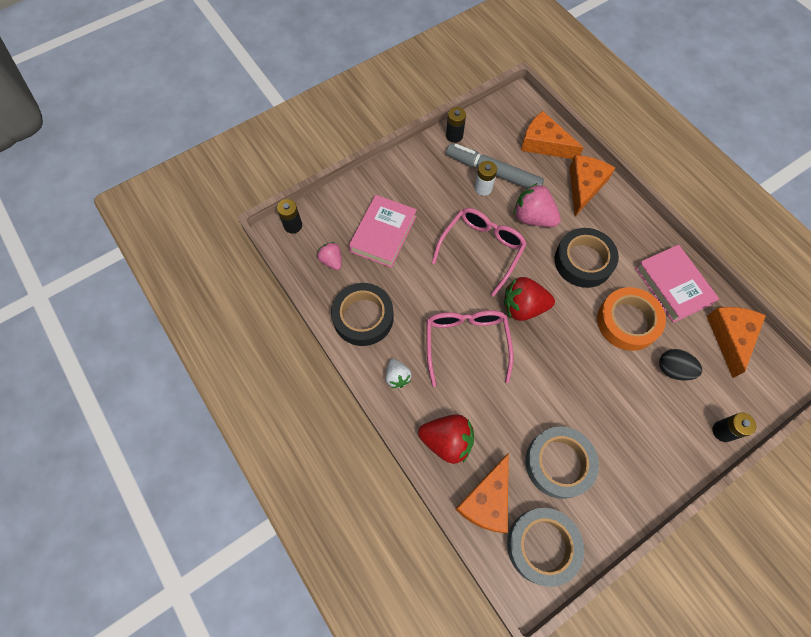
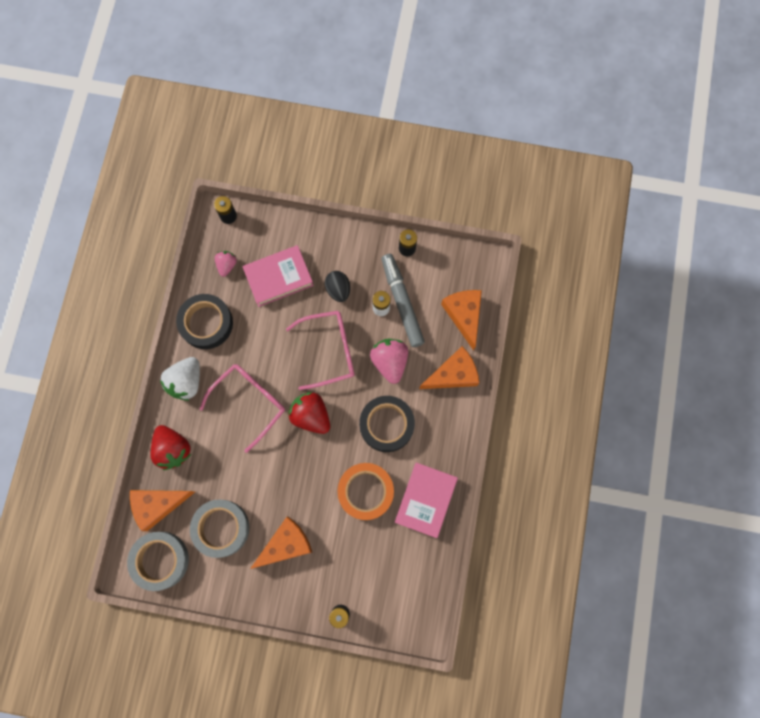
camera: 45 degrees right, 10 degrees up
white strawberry [386,359,412,388] -> white strawberry [160,357,200,401], size x1.71
black egg [659,349,702,380] -> black egg moved to [325,271,350,302]
orange cheese [707,307,766,378] -> orange cheese moved to [250,517,312,569]

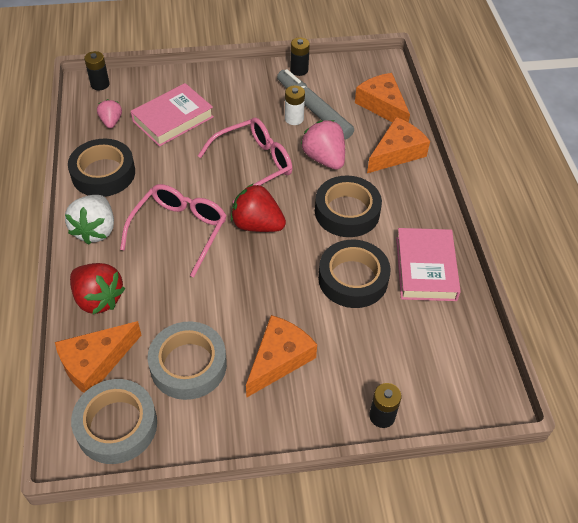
camera: 20 degrees left, 25 degrees down
black egg [325,271,350,302] -> none
orange tape [337,463,394,520] -> black tape [318,240,391,308]

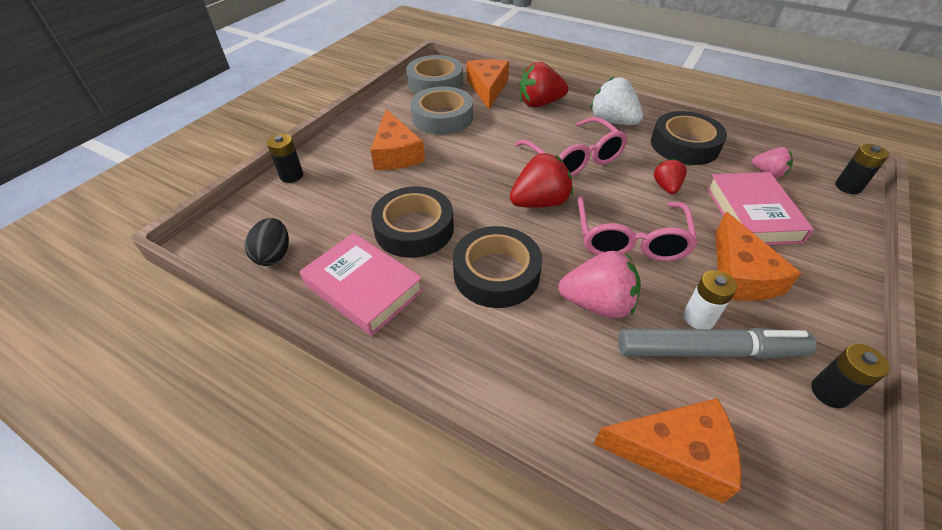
camera: 130 degrees right, 5 degrees down
orange cheese [367,117,430,173] -> orange cheese moved to [715,212,801,301]
none -> black egg [245,218,289,266]
none -> red strawberry [654,159,687,194]

